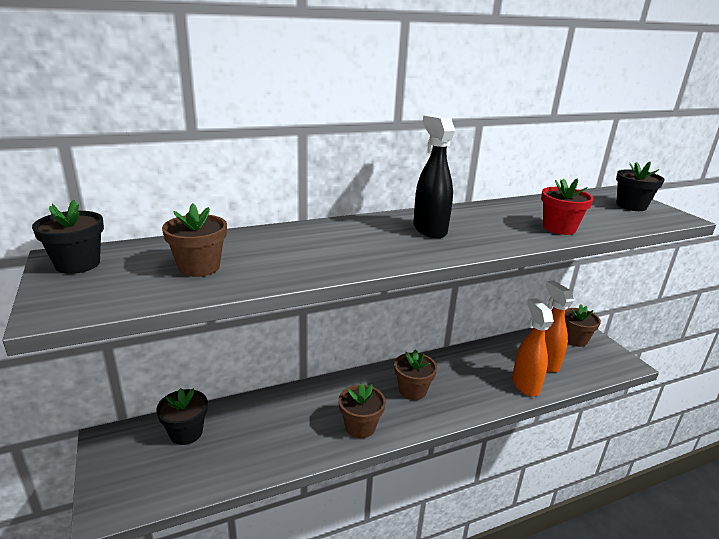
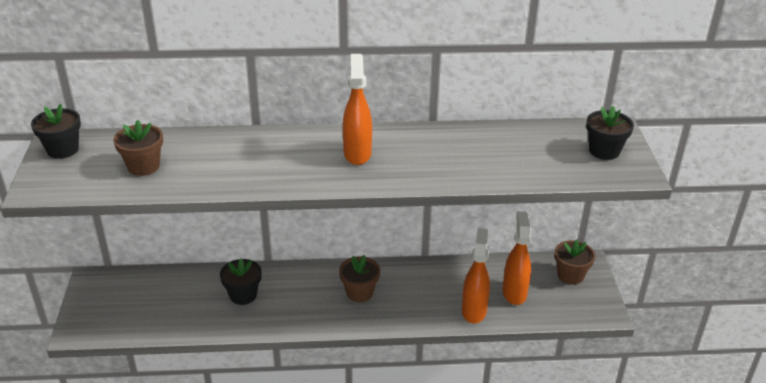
camera: 20 degrees right, 10 degrees up
black flower pot [156,388,208,445] -> black flower pot moved to [220,258,262,305]
brown flower pot [338,383,386,438] -> none
black spray bottle [413,115,455,238] -> orange spray bottle [343,54,372,165]
red flower pot [541,178,594,235] -> none

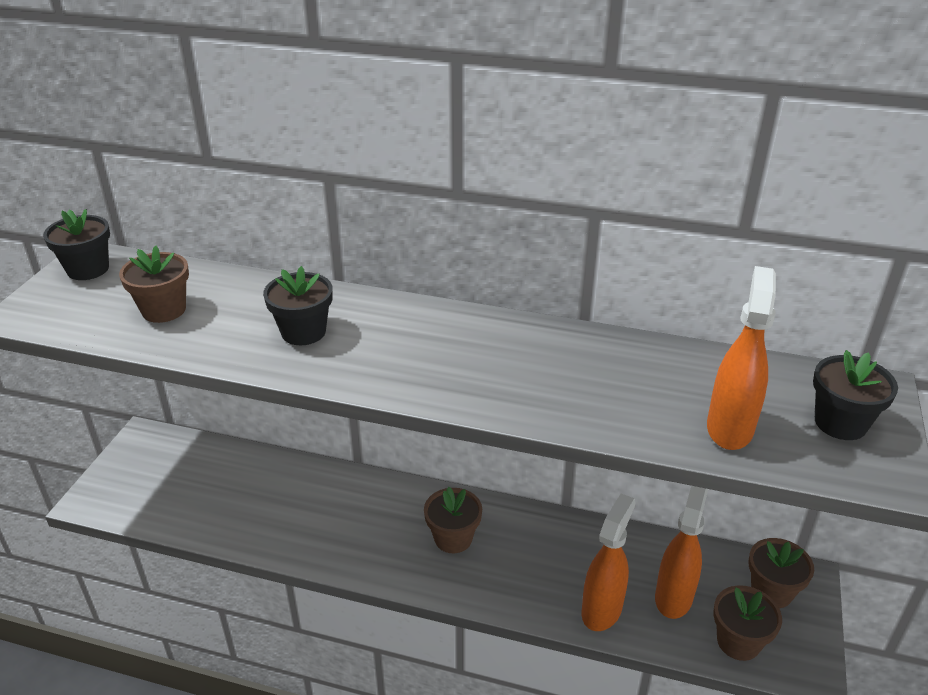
camera: 20 degrees right, 0 degrees up
black flower pot [220,258,262,305] -> black flower pot moved to [263,266,332,345]
orange spray bottle [343,54,372,165] -> orange spray bottle moved to [707,266,776,450]
none -> brown flower pot [713,585,782,661]

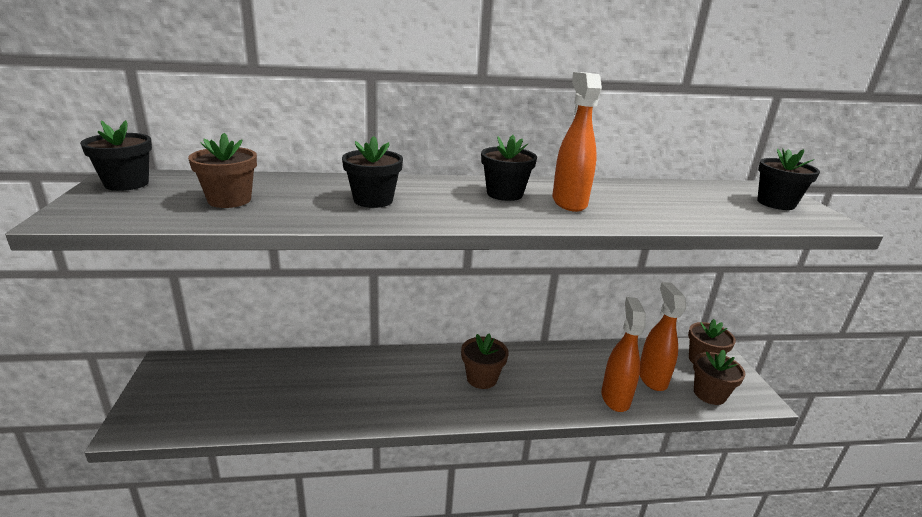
camera: 25 degrees left, 10 degrees down
orange spray bottle [707,266,776,450] -> orange spray bottle moved to [552,72,602,212]
none -> black flower pot [481,135,537,201]

